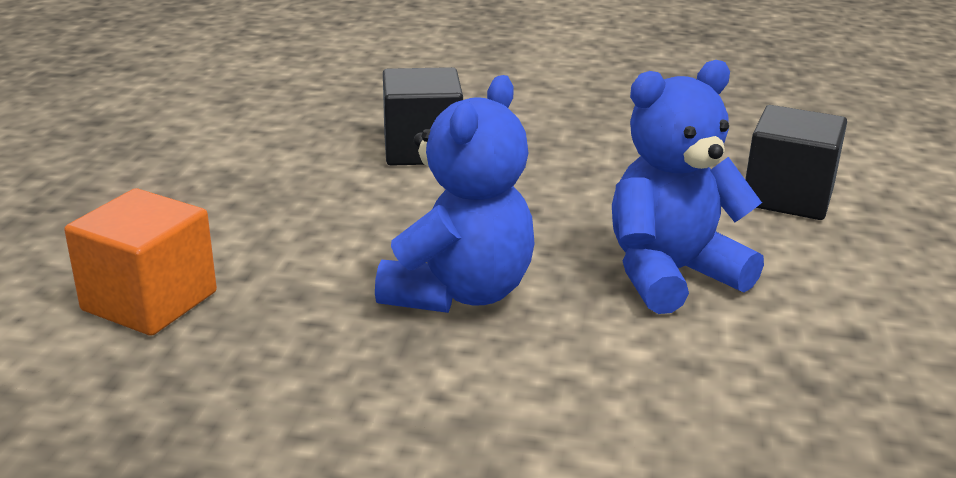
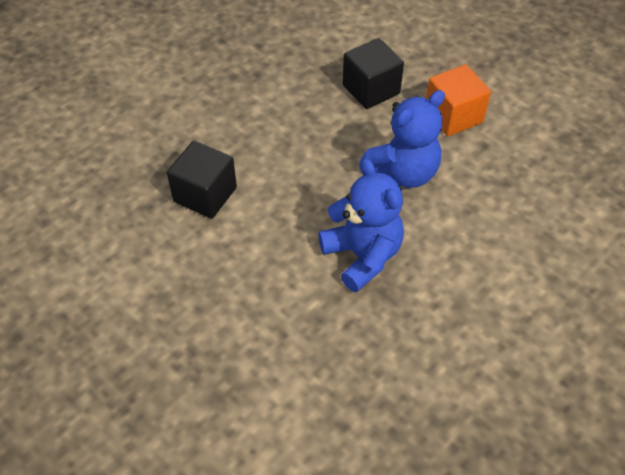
camera: 55 degrees left, 25 degrees up
orange cube [64,188,217,336] -> orange cube moved to [426,64,491,136]
blue teddy bear [612,60,764,314] -> blue teddy bear turned 135 degrees counterclockwise [359,90,445,188]

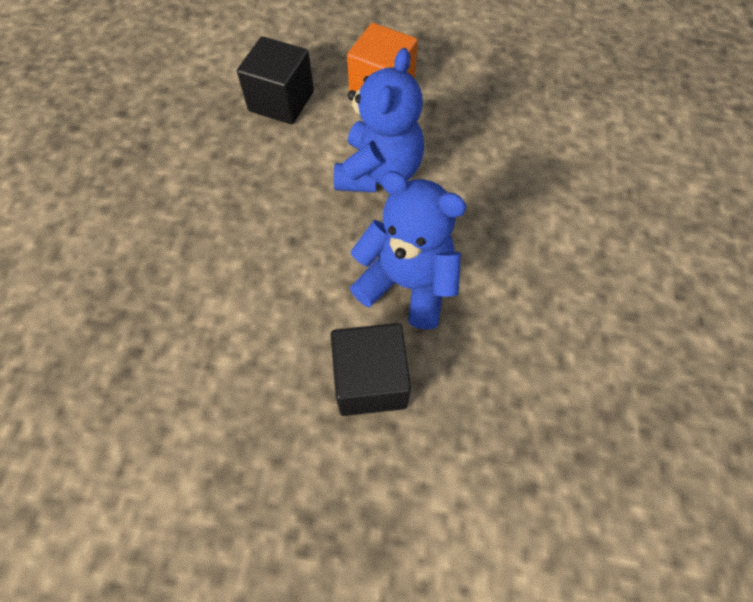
camera: 35 degrees left, 10 degrees up
black cube [167,141,237,219] -> black cube moved to [331,323,411,416]

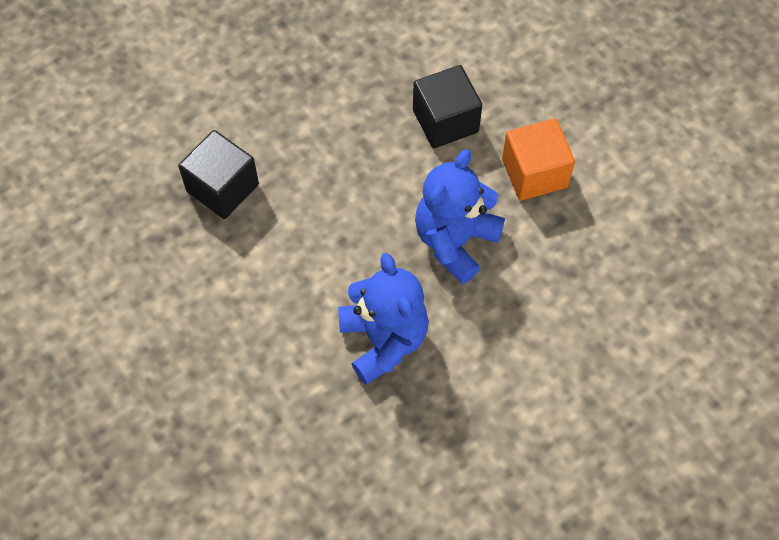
camera: 45 degrees right, 0 degrees up
black cube [331,323,411,416] -> black cube moved to [178,130,259,219]
blue teddy bear [334,48,424,193] -> blue teddy bear turned 150 degrees clockwise [415,149,505,284]

